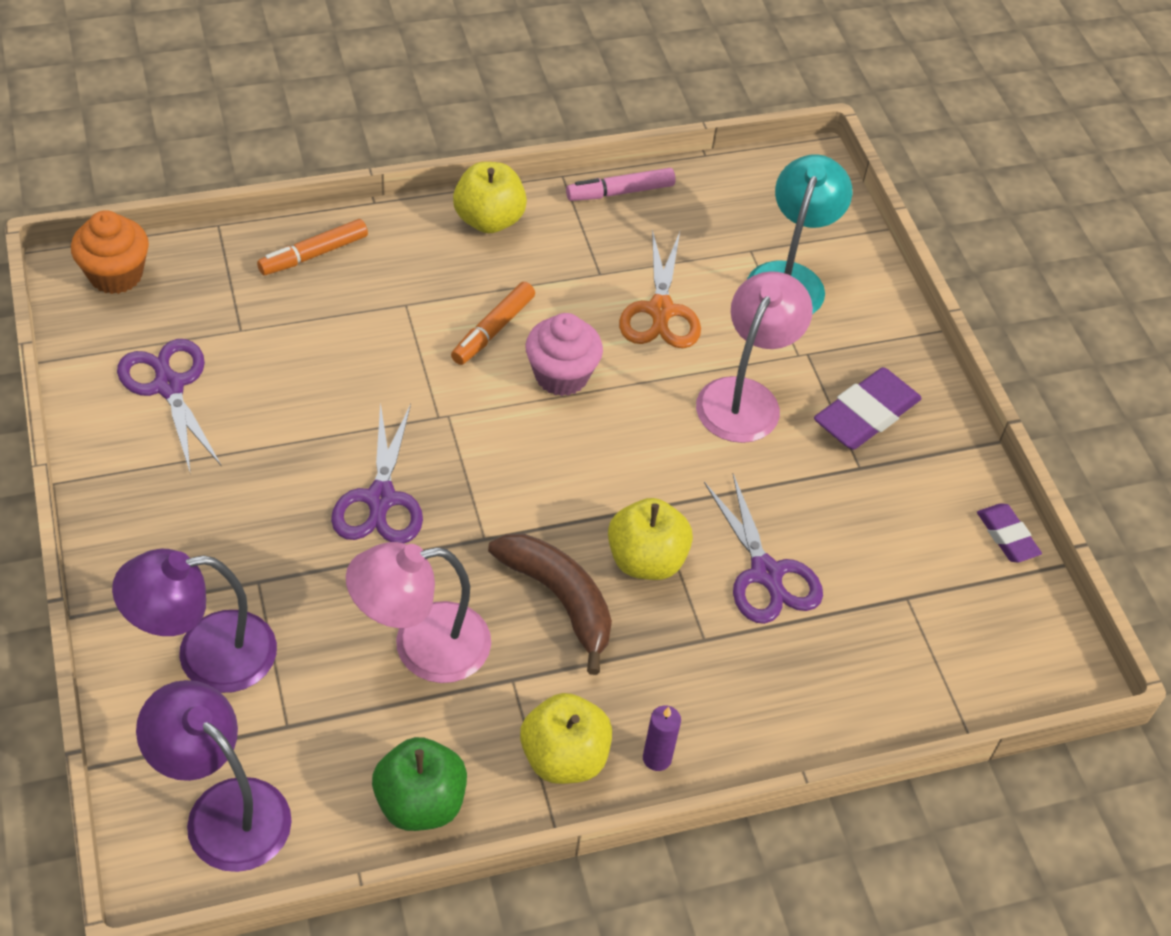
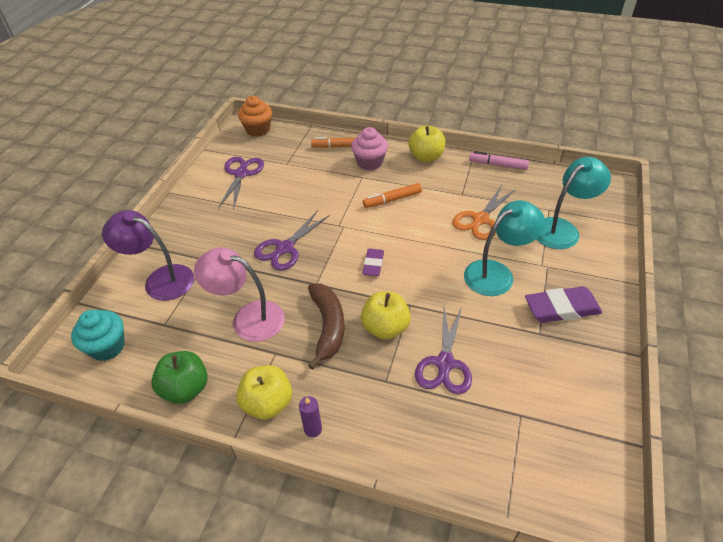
camera: 40 degrees right, 5 degrees down
purple lamp [136,680,292,872] -> turquoise cupcake [71,310,125,361]
pink cupcake [525,313,603,396] -> pink cupcake moved to [351,127,388,171]
pink lamp [696,271,813,443] -> turquoise lamp [464,200,545,296]
purple eraser [977,504,1042,563] -> purple eraser moved to [363,249,384,276]

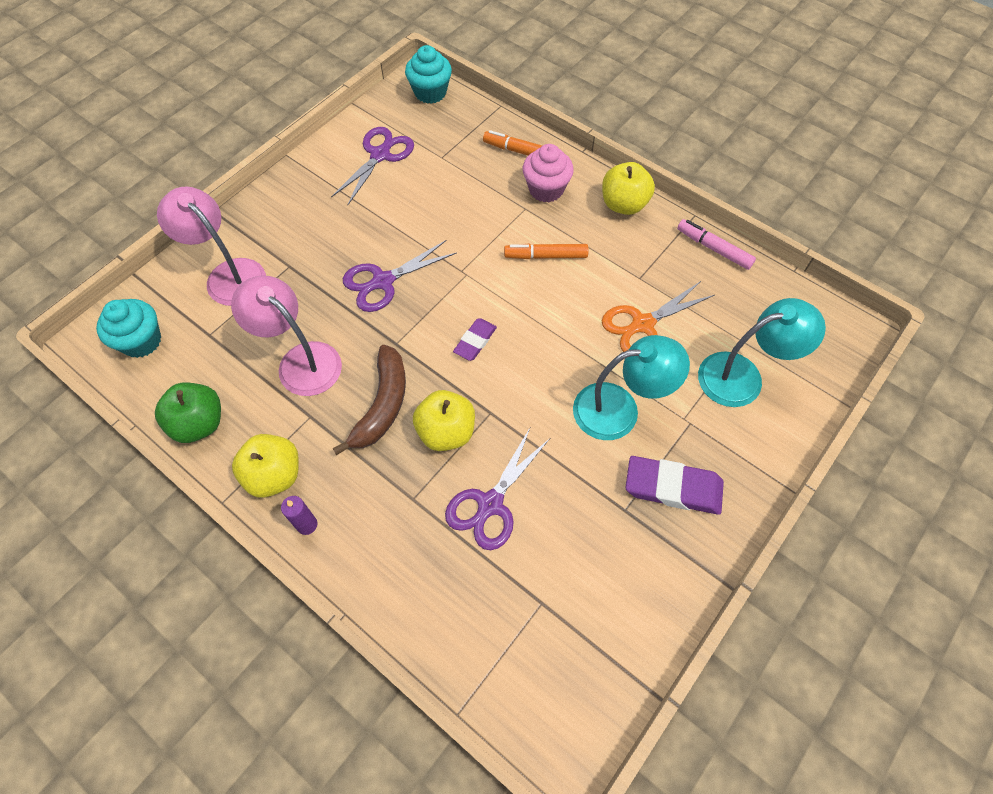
camera: 20 degrees right, 15 degrees up
purple lamp [102,210,194,301] -> pink lamp [157,187,266,306]
orange cupcake [238,96,272,137] -> turquoise cupcake [405,45,452,104]

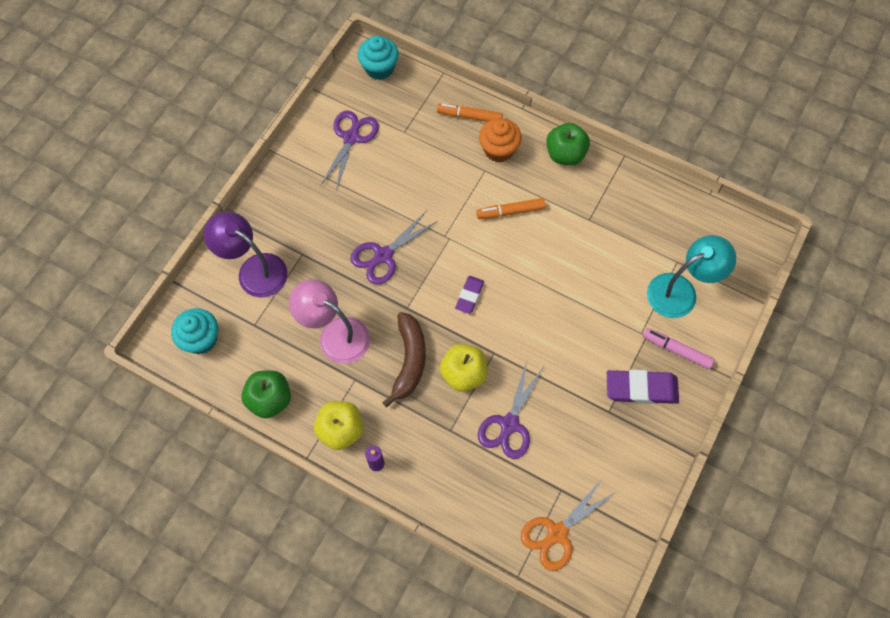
camera: 10 degrees left, 5 degrees up
pink lamp [157,187,266,306] -> purple lamp [204,212,288,298]
pink cupcake [523,144,574,203] -> orange cupcake [479,118,522,163]
turquoise lamp [573,335,690,440] -> none
yellow apple [602,162,655,215] -> green apple [546,123,590,165]
orange scissors [602,281,715,352] -> orange scissors moved to [520,479,616,571]
pink marker [677,219,756,270] -> pink marker moved to [642,328,714,369]

